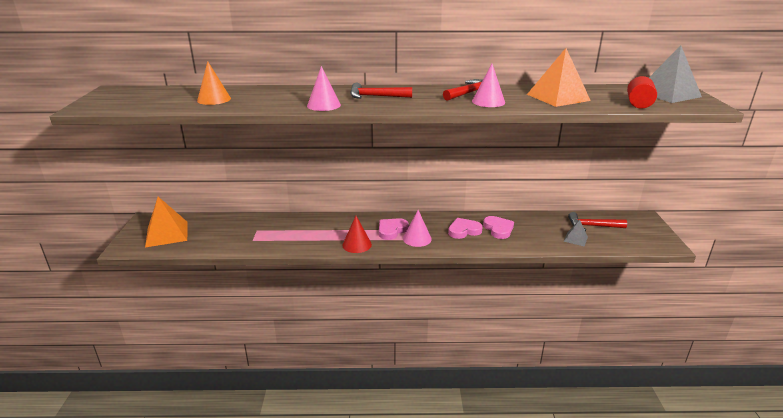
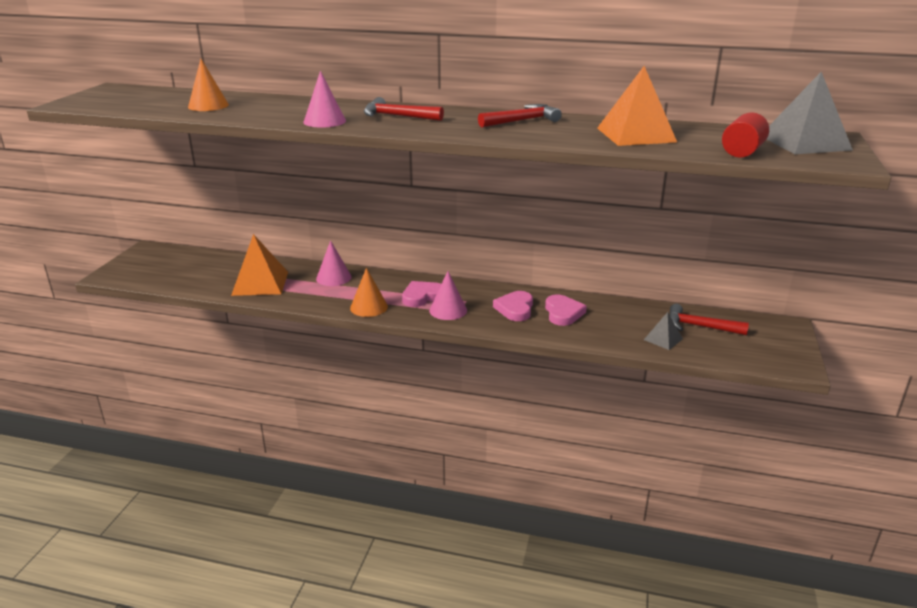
camera: 15 degrees right, 0 degrees up
orange pyramid [145,197,188,247] -> orange pyramid moved to [231,234,288,296]
red cone [342,216,372,253] -> orange cone [350,268,388,317]
pink heart [448,218,483,239] -> pink heart turned 75 degrees counterclockwise [493,291,533,321]
pink cone [472,64,505,107] -> pink cone moved to [316,240,352,286]

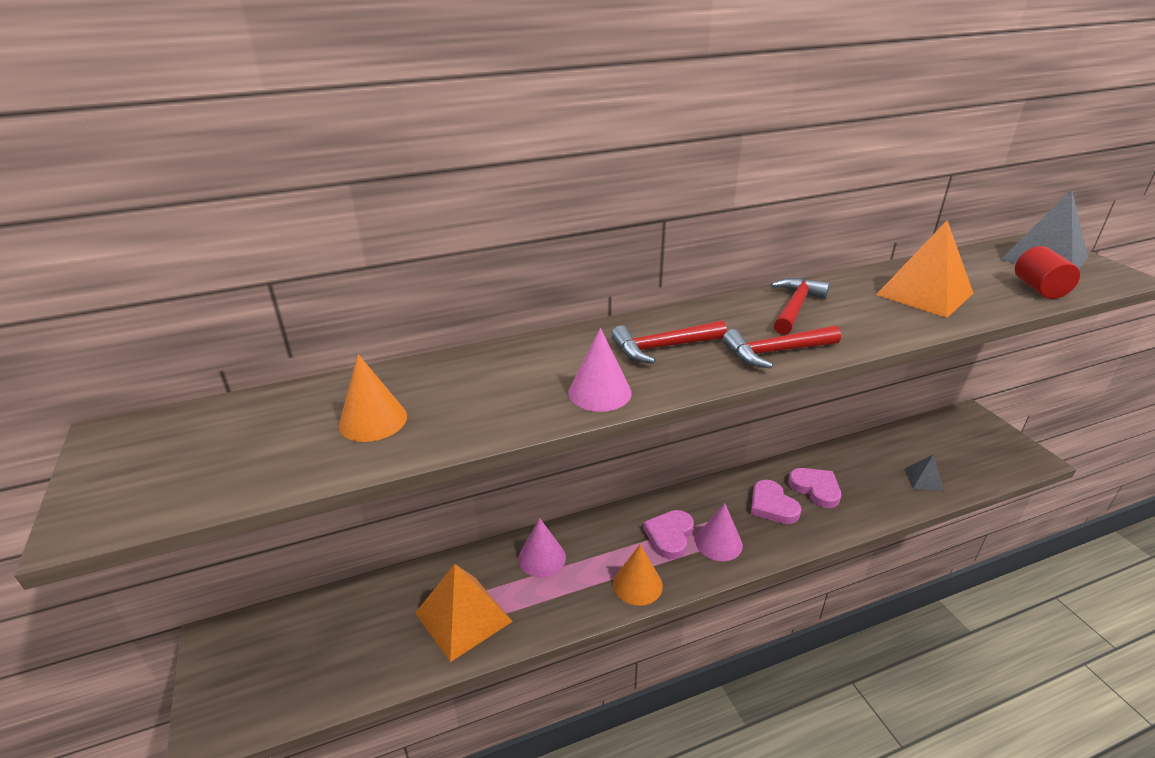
camera: 35 degrees left, 5 degrees up
red hammer [670,304,749,335] -> red hammer moved to [723,325,841,368]

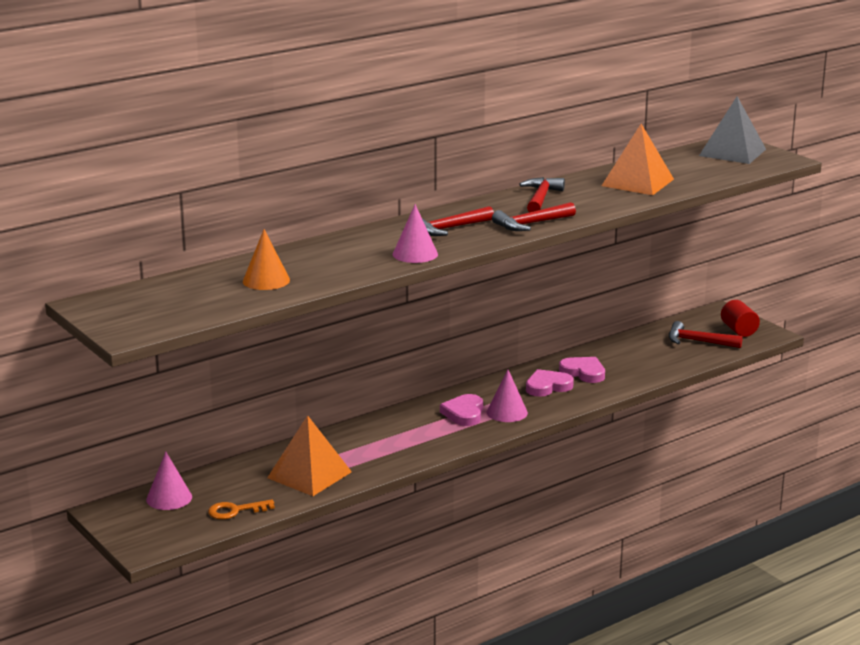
camera: 15 degrees left, 10 degrees down
pink cone [518,518,566,577] -> pink cone moved to [146,452,192,510]
orange cone [613,545,663,606] -> none
pink heart [751,480,801,524] -> pink heart turned 105 degrees clockwise [526,369,574,397]
grey pyramid [905,455,944,491] -> none
red cylinder [1015,246,1080,299] -> red cylinder moved to [721,300,760,337]
none -> orange key [208,499,275,519]
none -> red hammer [669,321,743,348]

